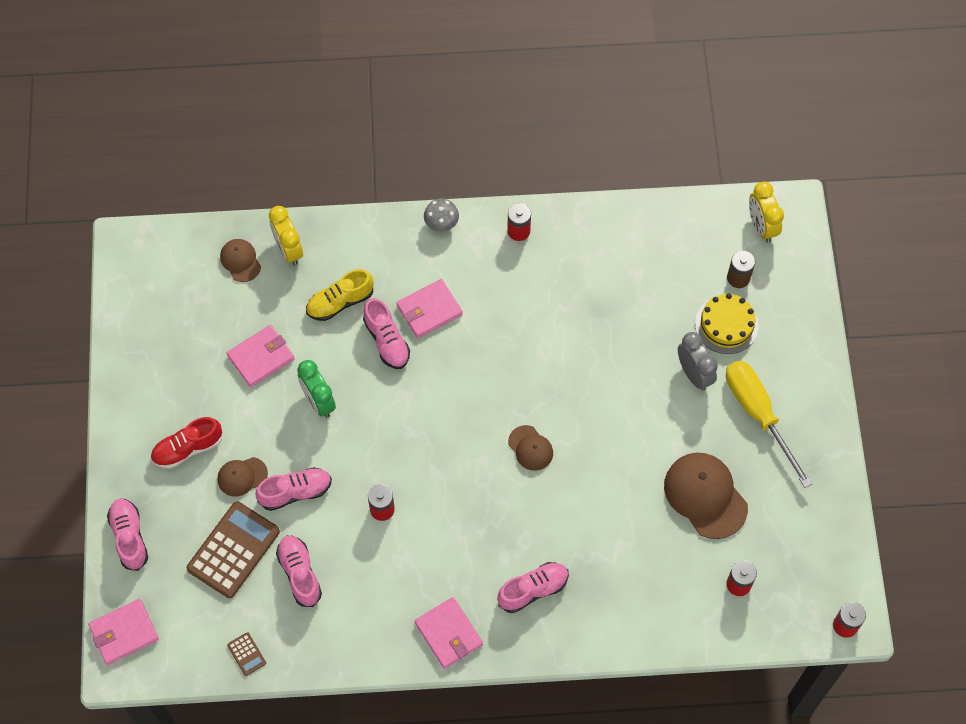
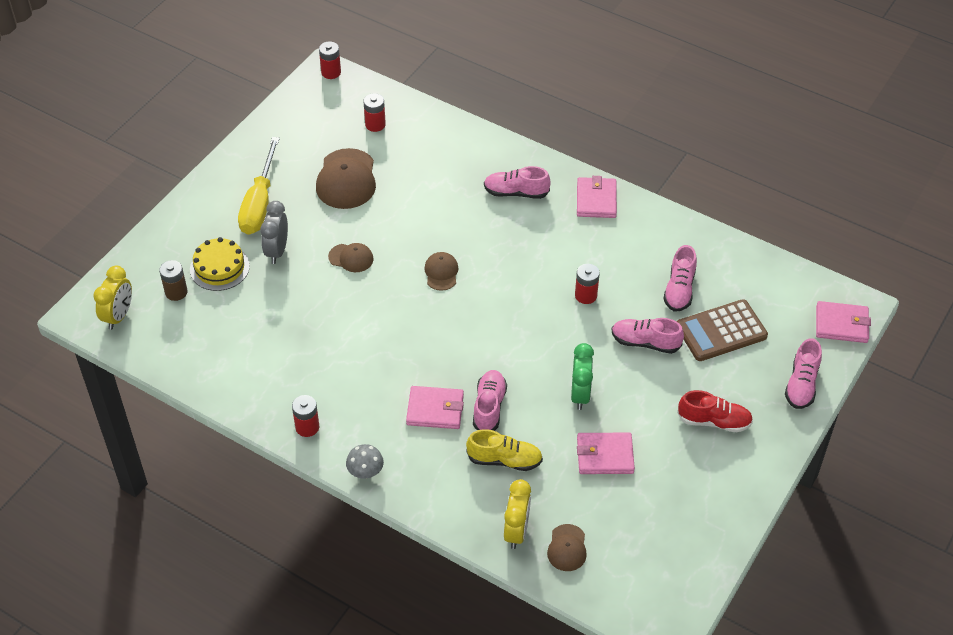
camera: 145 degrees left, 15 degrees down
brown cap [217,457,268,497] -> brown cap moved to [328,243,374,272]
brown calculator [227,632,266,676] -> none

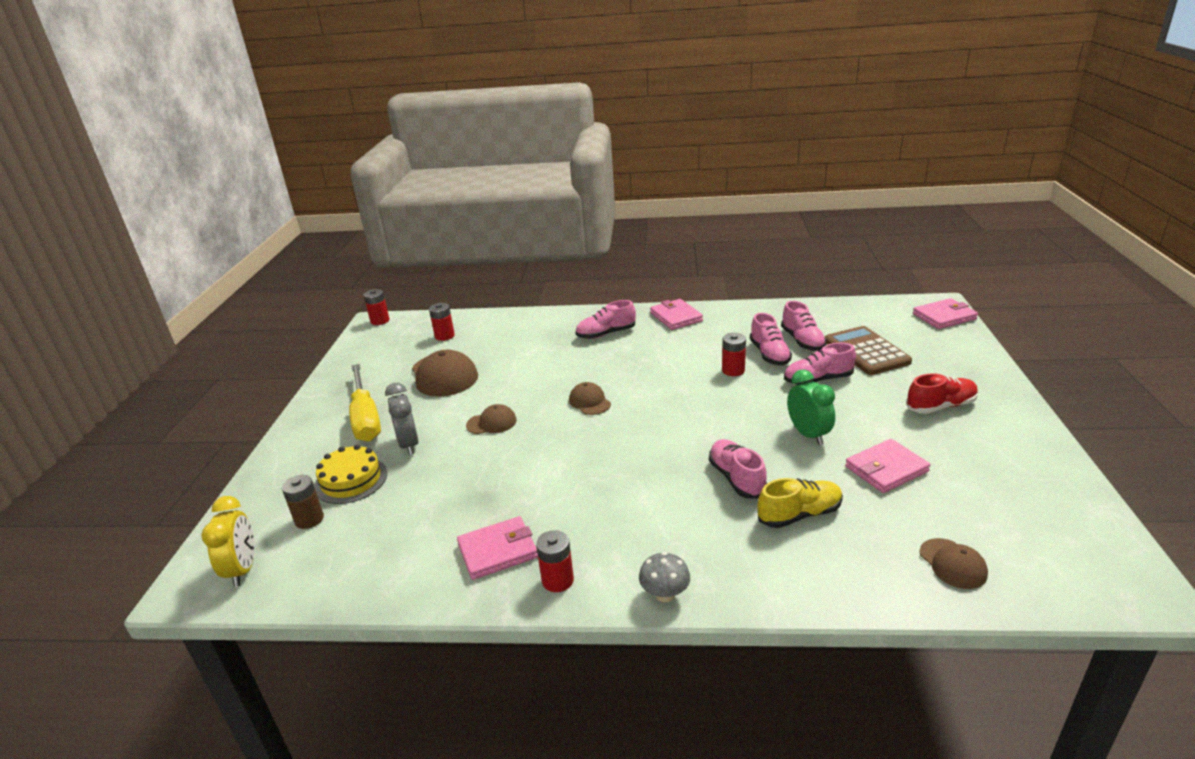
camera: 25 degrees left, 20 degrees down
pink wallet [406,386,464,429] -> pink wallet moved to [457,516,538,580]
yellow clock [504,479,531,549] -> none
brown calculator [677,299,768,361] -> brown calculator turned 120 degrees clockwise [825,326,912,375]
pink shoe [785,338,822,409] -> pink shoe moved to [750,313,792,365]

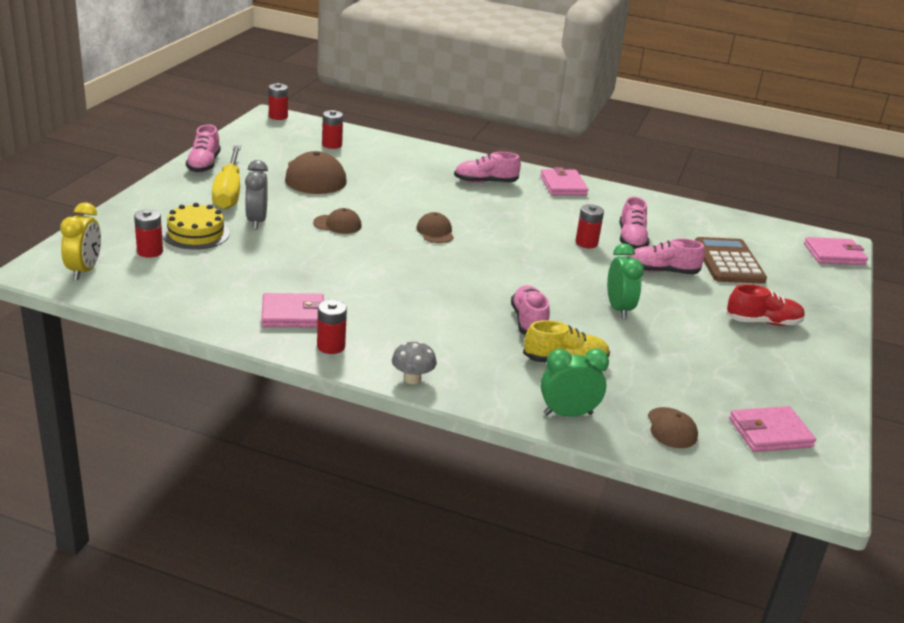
camera: 10 degrees right, 0 degrees up
brown battery [282,475,324,529] -> red battery [134,209,163,258]
pink shoe [781,301,826,351] -> pink shoe moved to [186,125,221,173]
pink wallet [845,439,930,493] -> pink wallet moved to [729,406,816,452]
none -> green clock [541,349,609,417]

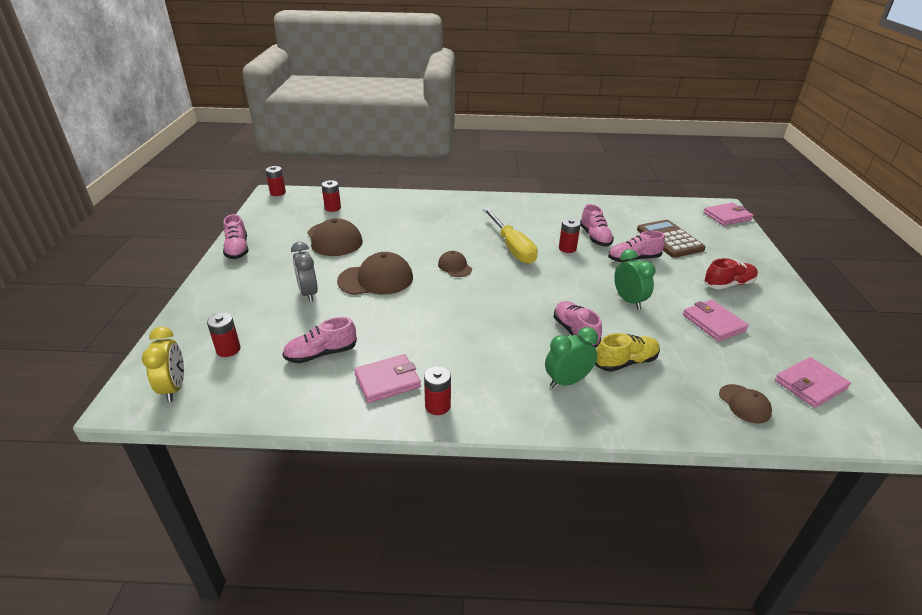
camera: 15 degrees left, 5 degrees up
yellow cake [162,203,229,250] -> none
yellow screwdriver [212,145,241,210] -> yellow screwdriver moved to [483,208,538,264]
brown cap [313,208,362,234] -> brown cap [337,252,413,295], size x1.84
grey mushroom [392,341,437,384] -> none
pink shoe [454,152,521,183] -> pink shoe moved to [282,317,357,363]
pink wallet [540,167,588,196] -> pink wallet moved to [683,300,749,342]
green clock [541,349,609,417] -> green clock moved to [545,327,598,388]

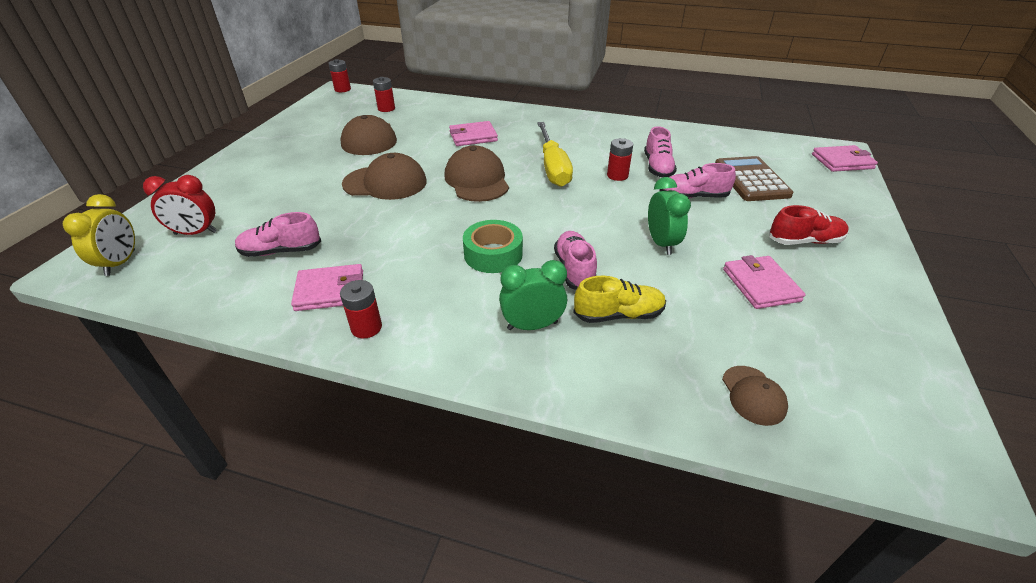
camera: 15 degrees right, 5 degrees up
red battery [207,313,241,357] -> red clock [143,175,217,235]
pink shoe [223,214,249,259] -> none
grey clock [291,242,318,302] -> none
brown cap [438,251,472,277] -> brown cap [444,146,509,202], size x1.84
pink wallet [775,357,851,408] -> pink wallet moved to [449,121,498,146]
none -> green tape [463,220,523,273]

